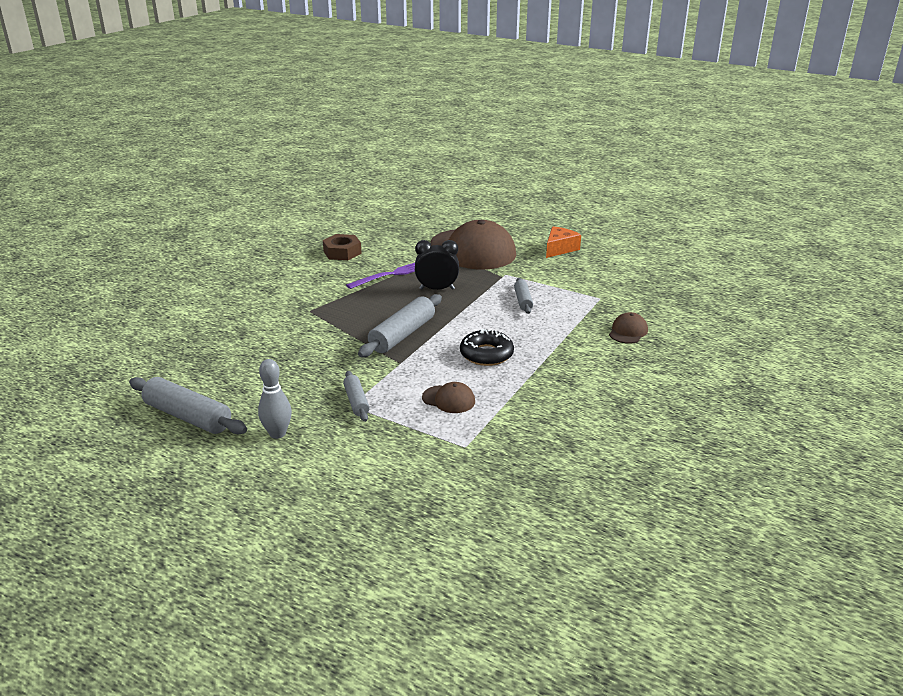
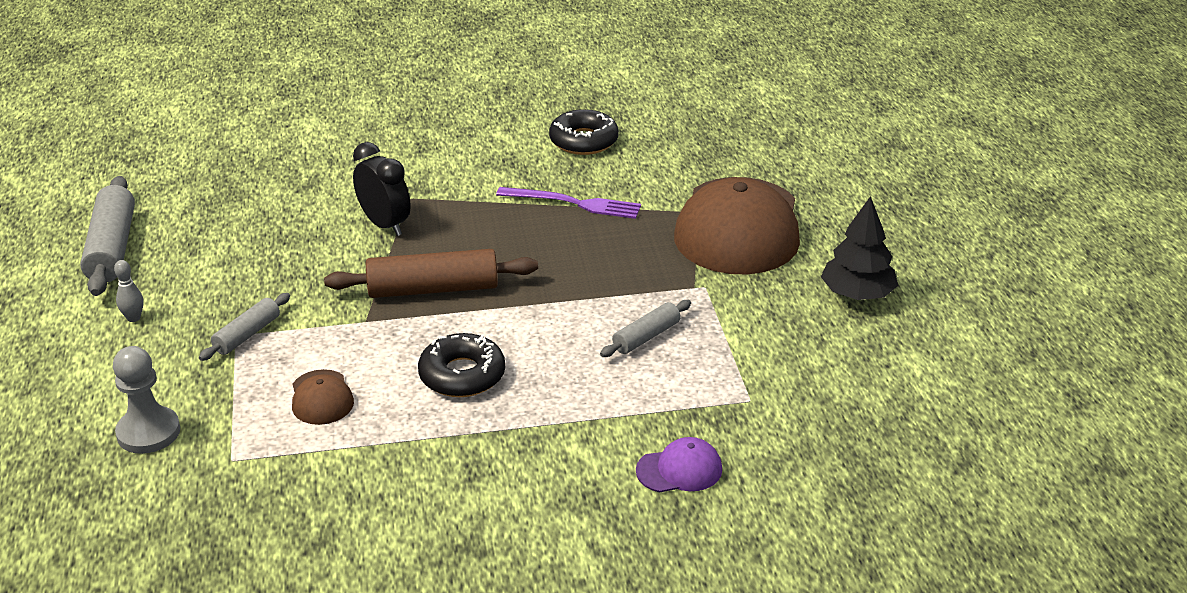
camera: 50 degrees right, 5 degrees up
grey bowling pin [258,359,292,439] -> grey bowling pin [114,260,143,322], size x0.61
brown nut [323,234,362,260] -> black donut [549,109,619,155]
grey rolling pin [358,294,442,357] -> brown rolling pin [324,249,538,298]
black clock [415,240,459,290] -> black clock moved to [353,142,411,236]
orange cheese [546,226,581,258] -> black tree [821,196,898,300]
brown cap [609,312,648,344] -> purple cap [636,437,722,493]
none -> grey pawn [113,346,180,454]

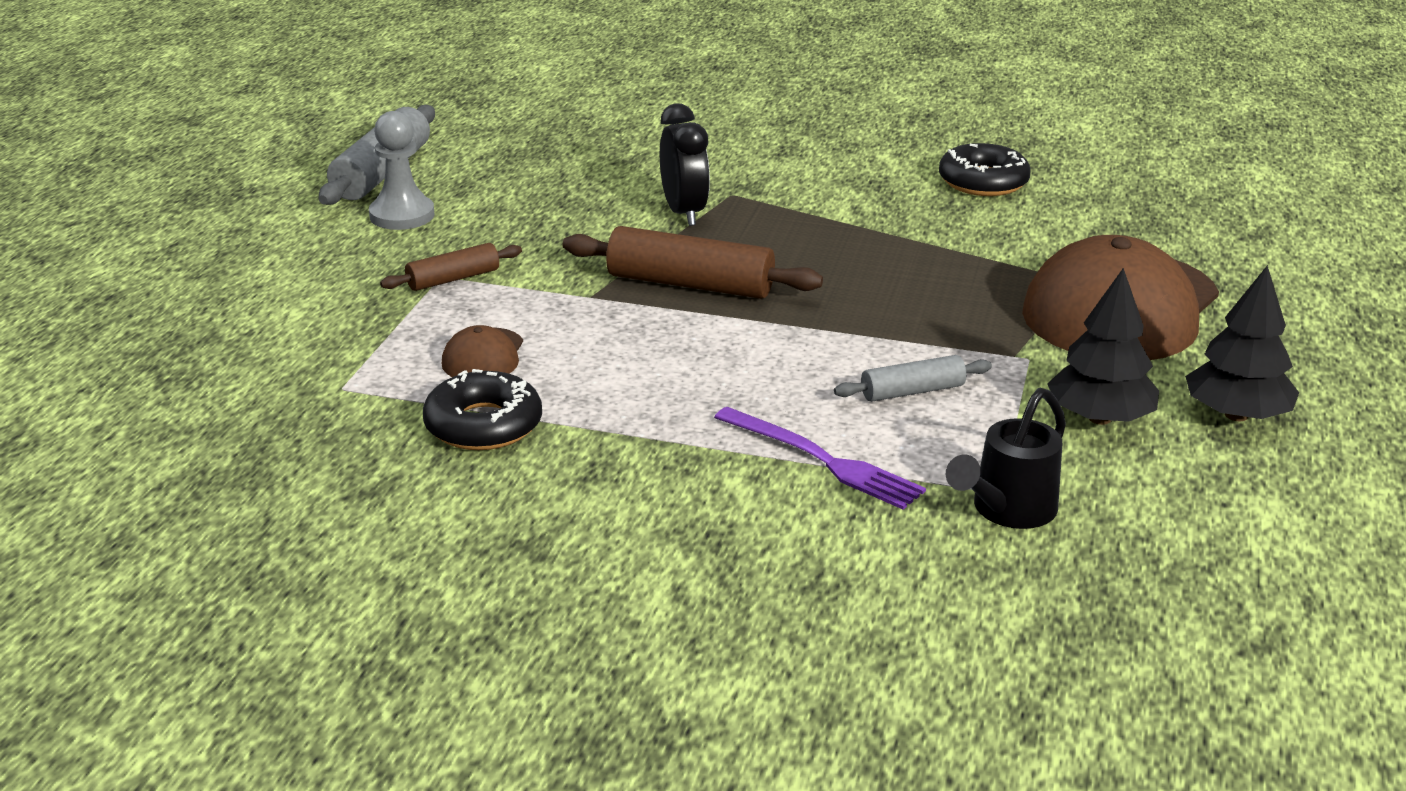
camera: 25 degrees right, 5 degrees down
grey pawn [113,346,180,454] -> grey pawn moved to [369,111,434,230]
grey bowling pin [114,260,143,322] -> none
grey rolling pin [199,293,290,361] -> brown rolling pin [380,243,522,291]
black donut [418,333,505,397] -> black donut moved to [423,369,542,450]
purple fork [496,187,641,219] -> purple fork moved to [714,407,926,510]
purple cap [636,437,722,493] -> none
none -> black watering can [946,388,1066,529]
none -> black tree [1047,268,1159,425]

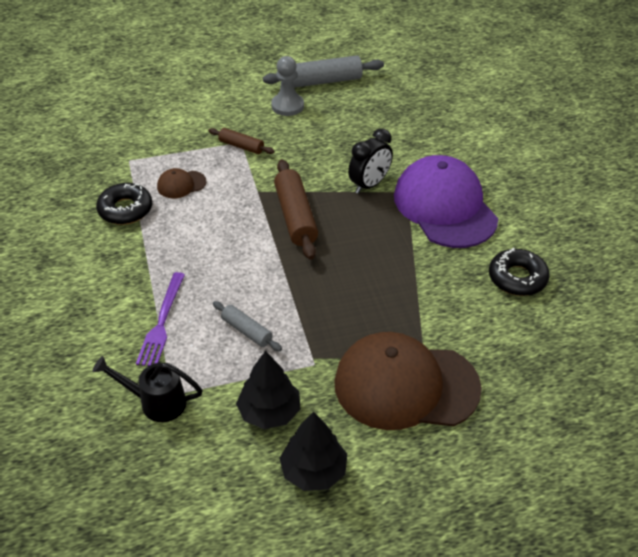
camera: 60 degrees right, 15 degrees up
none -> purple cap [394,155,498,248]

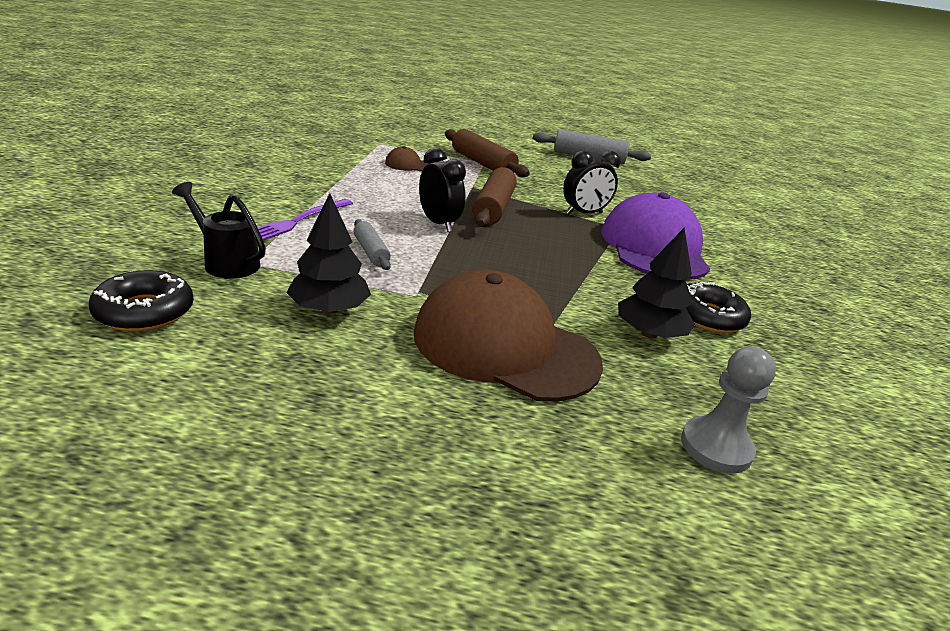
camera: 20 degrees right, 15 degrees down
black donut [96,183,152,225] -> black donut moved to [89,270,194,331]
brown rolling pin [208,128,275,154] -> brown rolling pin [445,129,530,177], size x1.77
grey pawn [271,56,304,116] -> grey pawn moved to [681,346,776,474]
black tree [279,411,347,491] -> black tree moved to [618,228,695,339]
none -> black clock [419,148,466,232]

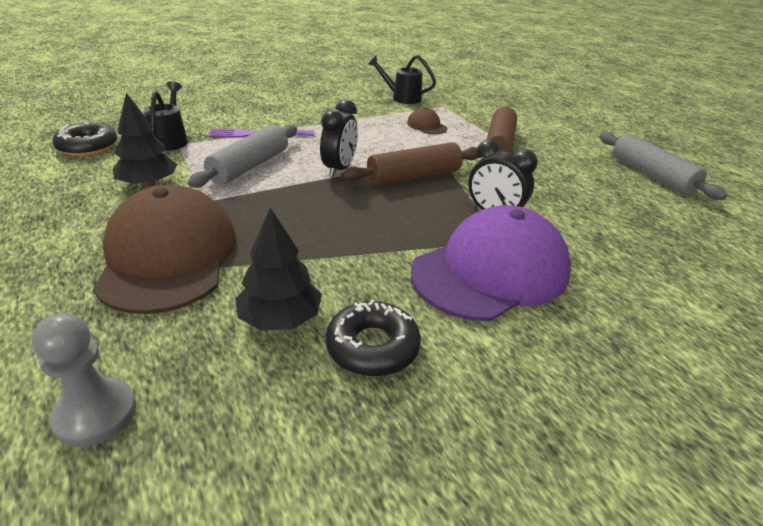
camera: 55 degrees right, 5 degrees up
grey rolling pin [353,219,391,270] -> grey rolling pin [188,125,297,188], size x1.77
none -> black watering can [368,55,436,104]

